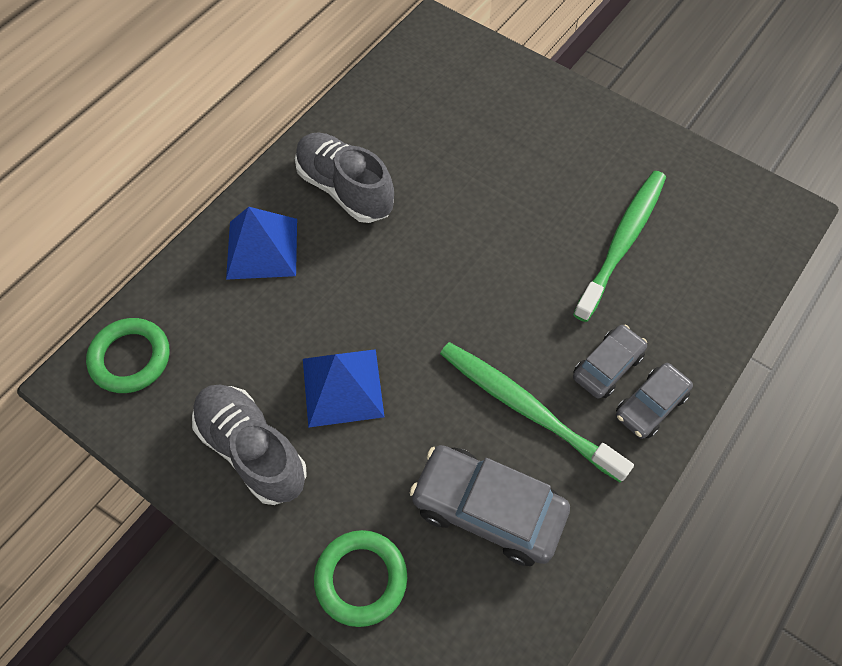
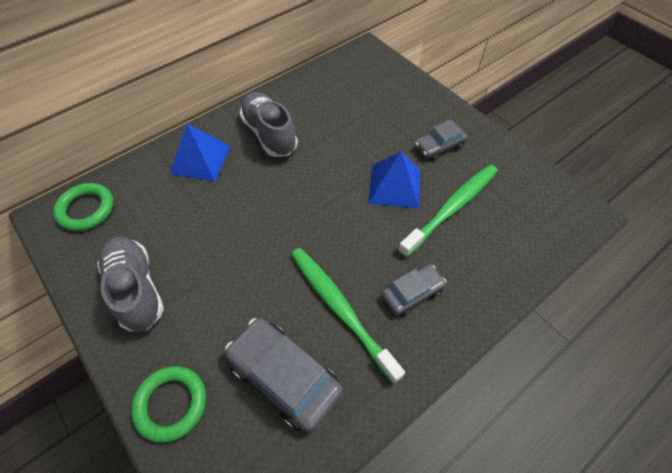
camera: 15 degrees right, 5 degrees down
blue pyramid [303,349,385,428] -> blue pyramid moved to [368,151,420,208]
grey car [616,363,693,439] -> grey car moved to [415,120,467,161]

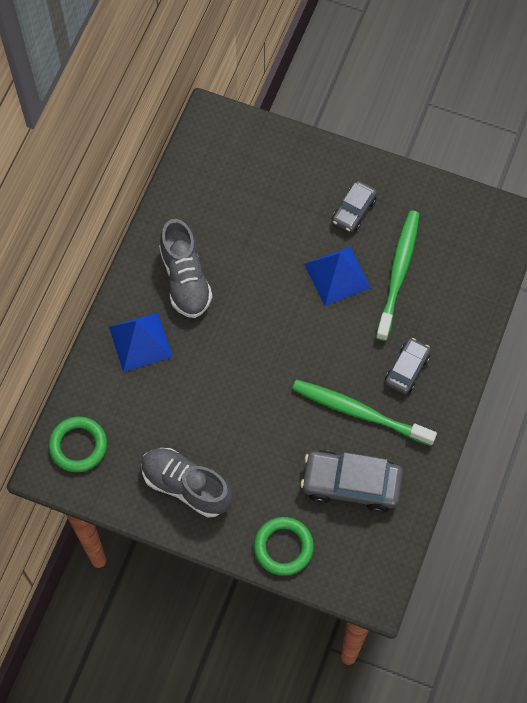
camera: 30 degrees left, 10 degrees up
grey shoe [239,92,298,157] -> grey shoe turned 135 degrees counterclockwise [159,219,212,318]

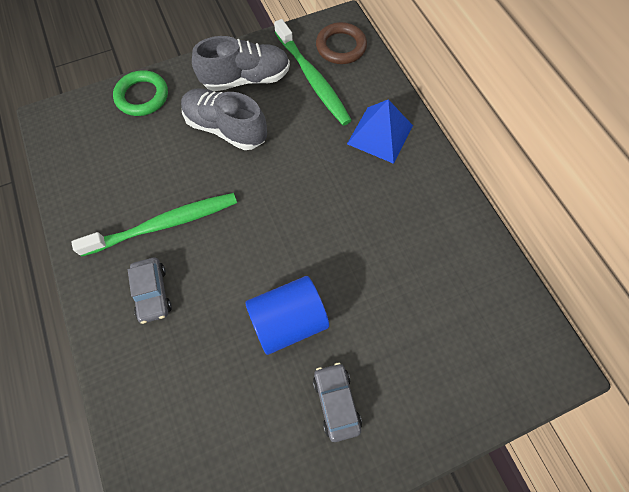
camera: 135 degrees right, 0 degrees up
green ring [49,416,107,472] -> brown ring [316,22,367,64]
grey shoe [159,219,212,318] -> grey shoe moved to [181,88,267,150]
grey car [300,450,403,513] -> none
blue pyramid [305,246,371,306] -> blue cylinder [245,276,329,355]
green toothbrush [376,210,420,341] -> green toothbrush moved to [274,19,352,126]

